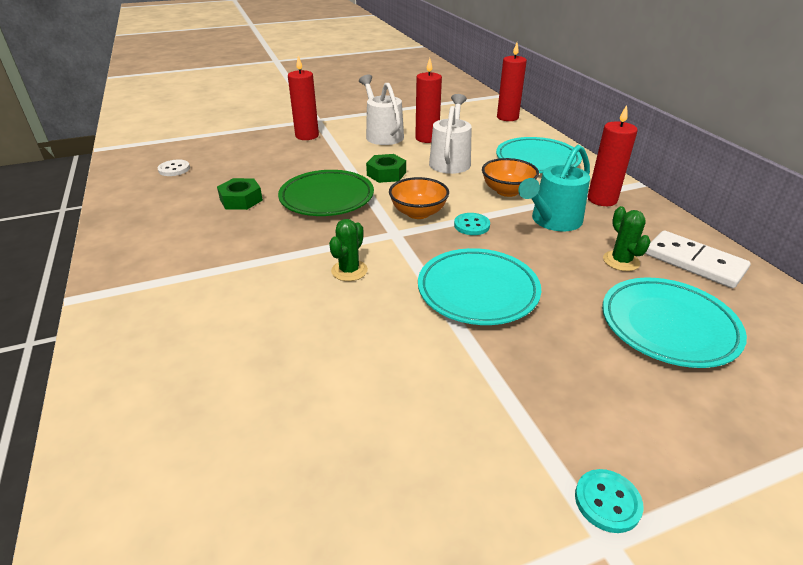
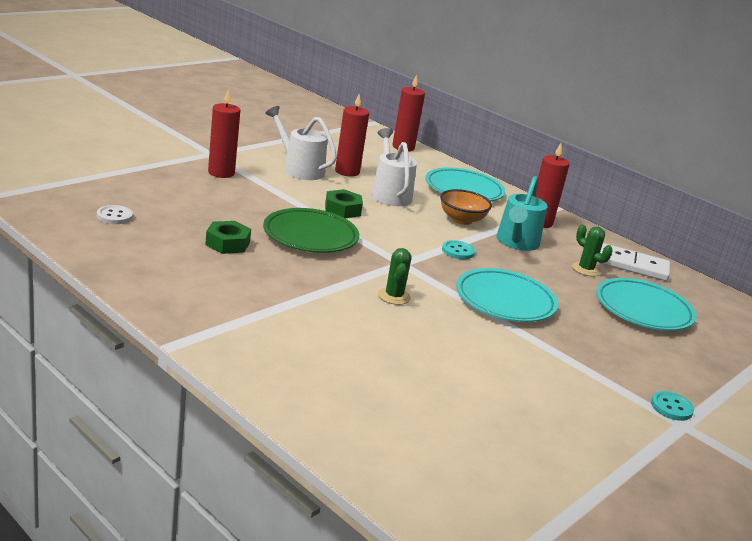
camera: 30 degrees left, 10 degrees down
orange bowl [389,177,449,219] -> none

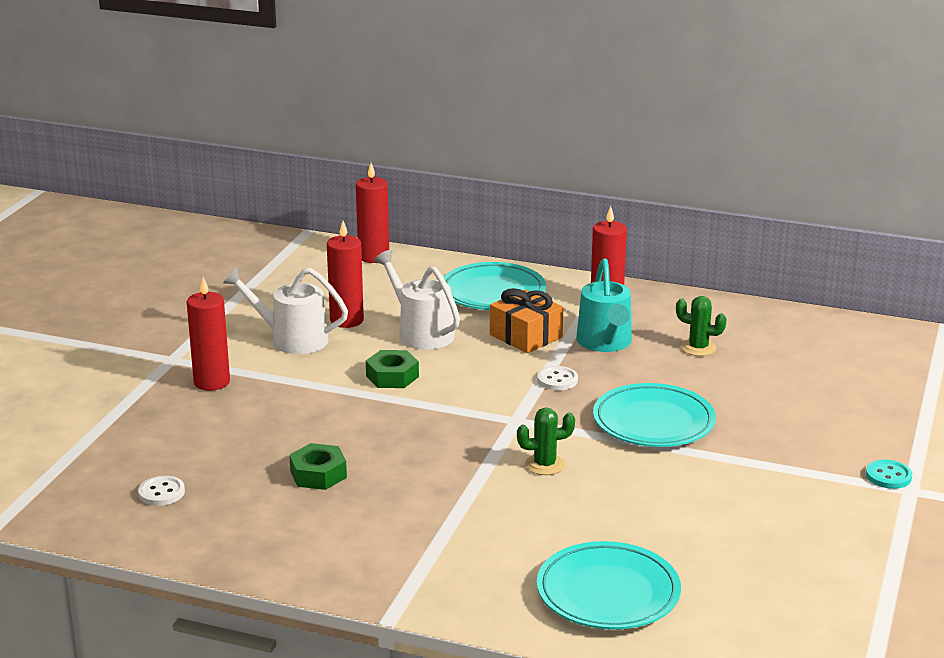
camera: 20 degrees left, 0 degrees up
green plate [263,208,359,253] -> none
green cactus [378,248,411,305] -> green cactus turned 75 degrees counterclockwise [517,407,575,475]
orange bowl [440,189,492,225] -> orange gift [490,288,563,353]
turquoise button [442,240,475,259] -> white button [537,366,578,390]
turquoise plate [596,278,696,331] -> turquoise plate moved to [537,541,681,629]
white domino [599,243,670,281] -> none

